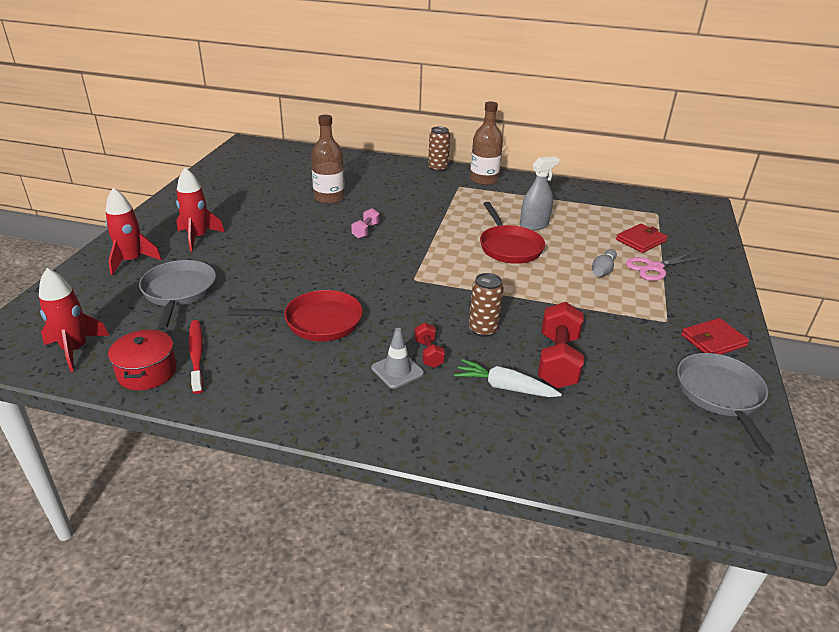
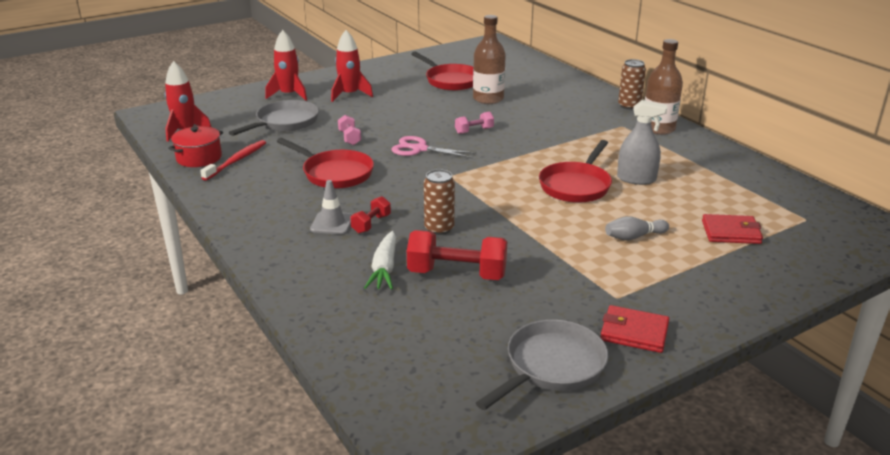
camera: 45 degrees right, 5 degrees down
white carrot [454,359,562,397] -> white carrot turned 150 degrees counterclockwise [364,231,396,290]
red dumbbell [538,302,584,388] -> red dumbbell turned 45 degrees clockwise [407,230,507,280]
pink scissors [626,252,703,281] -> pink scissors moved to [392,136,476,158]
none -> pink dumbbell [338,115,361,145]
none -> red pan [411,52,473,91]

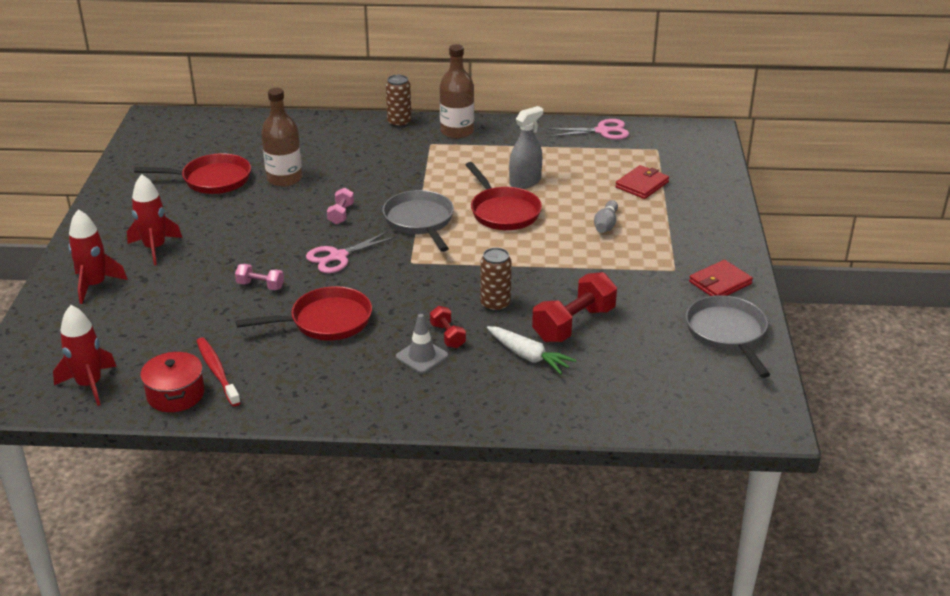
camera: 55 degrees left, 5 degrees up
grey pan [229,100,319,136] -> grey pan moved to [382,190,454,252]
none -> pink scissors [548,119,629,140]

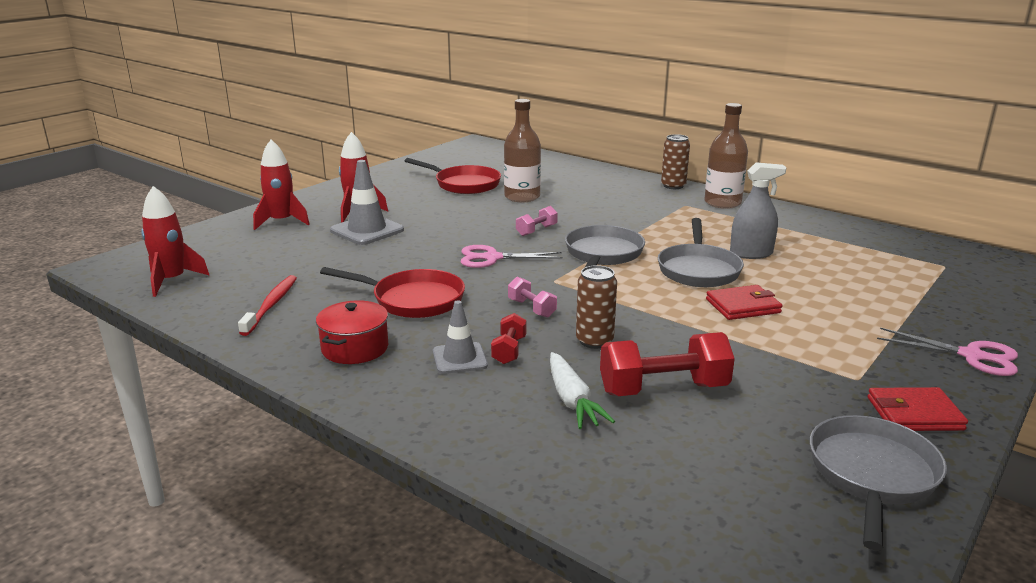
camera: 35 degrees right, 10 degrees down
red pot [140,351,204,412] -> red pot moved to [316,300,388,364]
pink dumbbell [235,264,284,290] -> pink dumbbell moved to [508,277,557,318]
red pan [466,162,542,230] -> grey pan [658,218,744,287]
pink scissors [548,119,629,140] -> pink scissors moved to [877,328,1018,376]
grey bowling pin [594,200,618,233] -> none
red wallet [616,165,669,199] -> red wallet moved to [706,285,782,320]
none -> grey traffic cone [330,160,404,245]

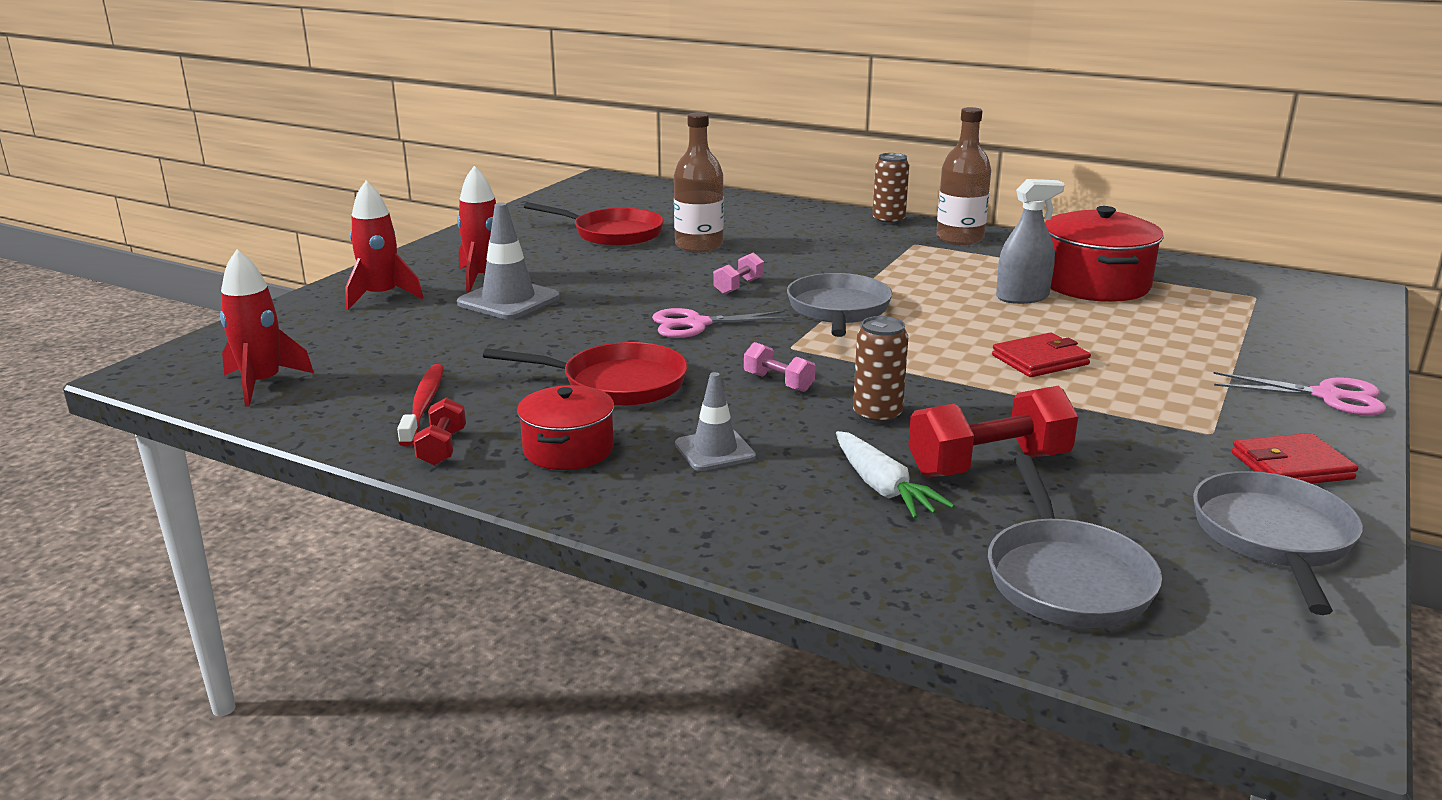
camera: 10 degrees left, 0 degrees up
red dumbbell [491,313,527,364] -> red dumbbell moved to [413,397,466,466]
grey pan [658,218,744,287] -> grey pan moved to [988,455,1162,628]
none -> red pot [1045,206,1164,302]

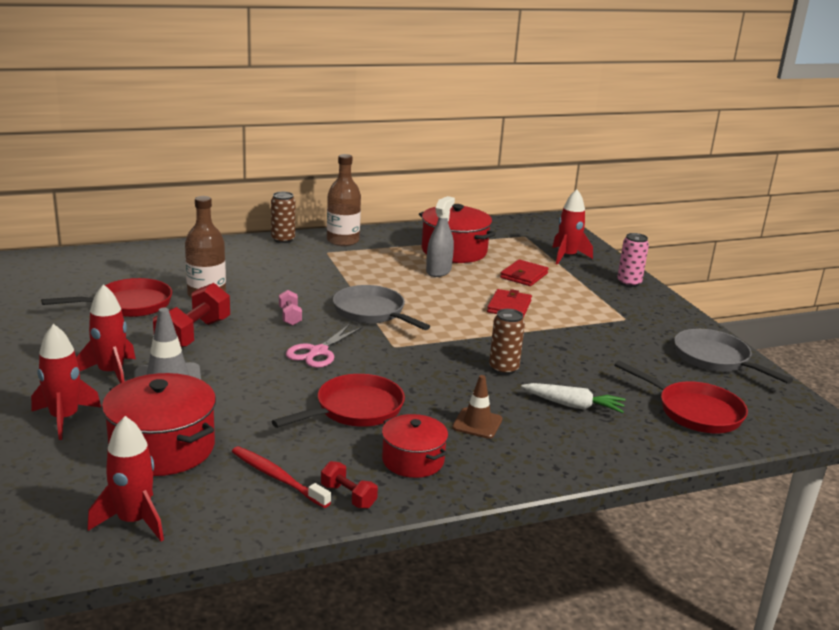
camera: 50 degrees left, 0 degrees up
grey traffic cone [675,372,756,471] -> brown traffic cone [452,375,502,439]
pink dumbbell [744,342,815,392] -> none
red dumbbell [908,386,1078,477] -> red dumbbell moved to [153,283,230,348]
grey pan [988,455,1162,628] -> red pan [615,360,748,433]
pink scissors [1213,372,1386,416] -> pink can [617,233,649,287]
red wallet [1232,433,1358,484] -> red wallet moved to [500,259,549,286]
none -> red pot [102,373,216,476]
none -> red rocket [552,189,593,265]

